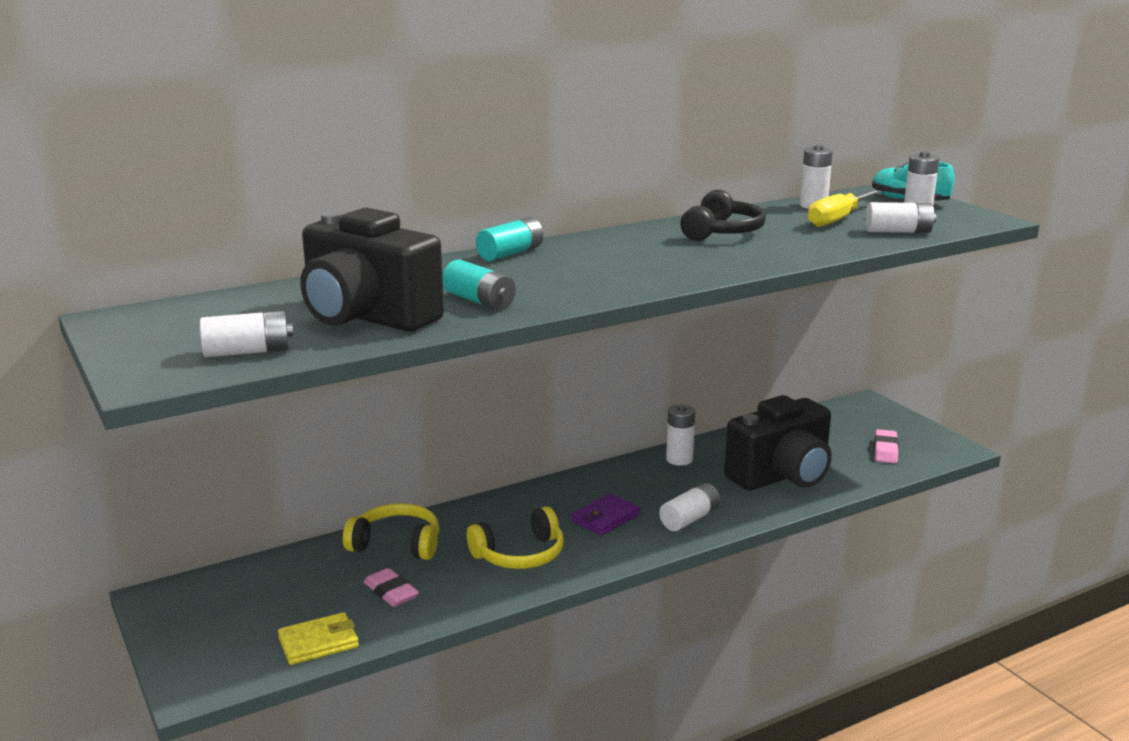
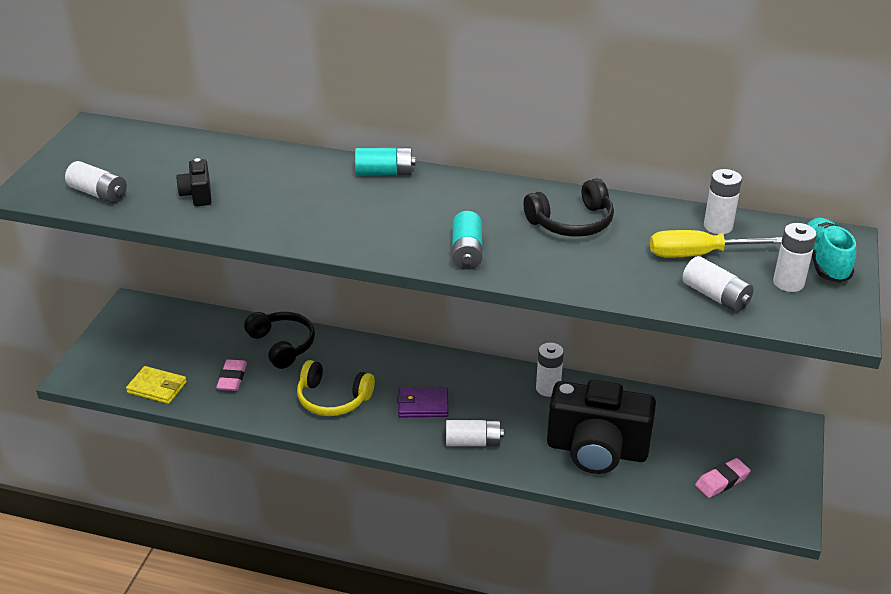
camera: 45 degrees right, 15 degrees up
black camera [300,208,444,331] -> black camera [176,158,212,206], size x0.43
yellow headphones [343,503,439,560] -> black headphones [244,312,315,369]
turquoise battery [443,260,516,310] -> turquoise battery moved to [452,211,483,270]

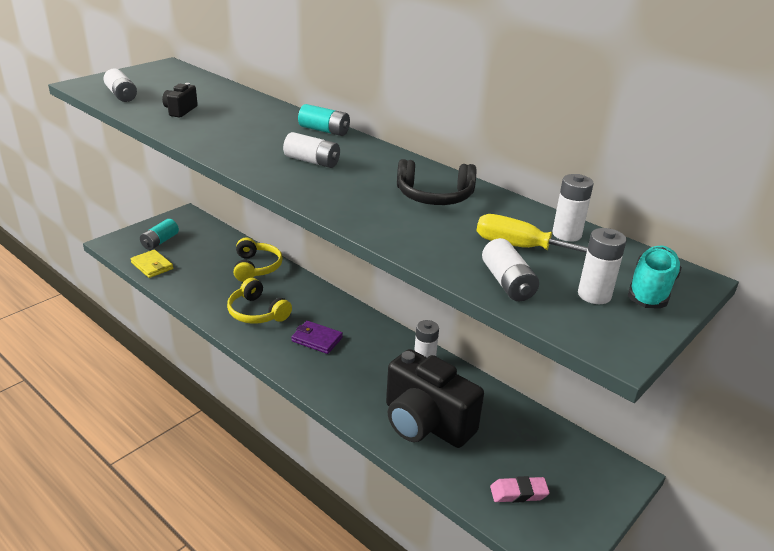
camera: 25 degrees right, 5 degrees down
pink eraser [216,359,247,391] -> none
black headphones [244,312,315,369] -> yellow headphones [234,237,283,282]
white battery [446,420,504,446] -> white battery moved to [283,132,340,168]
turquoise battery [452,211,483,270] -> turquoise battery moved to [140,219,179,250]

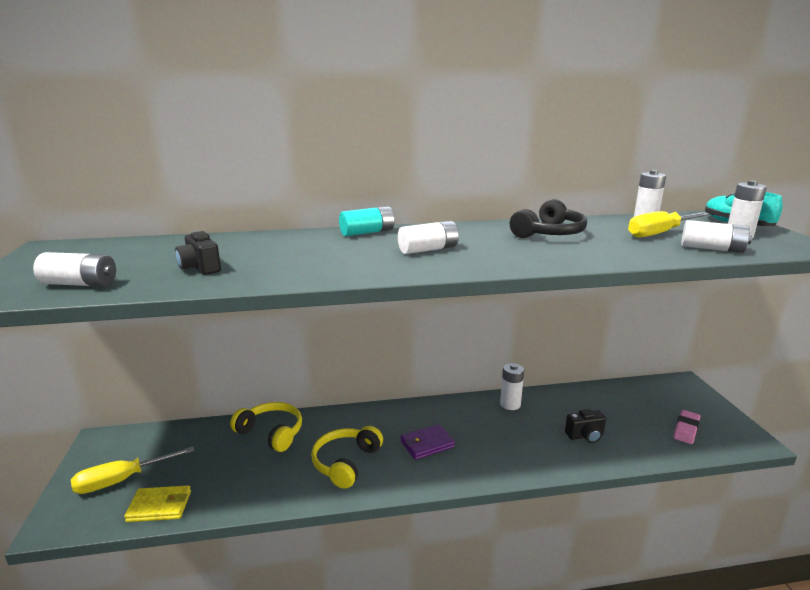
camera: 50 degrees left, 10 degrees down
turquoise battery [140,219,179,250] -> yellow screwdriver [71,446,194,494]
yellow headphones [227,278,292,324] -> yellow headphones turned 120 degrees clockwise [311,426,383,489]
black camera [386,349,484,448] -> black camera [565,409,606,443], size x0.43

